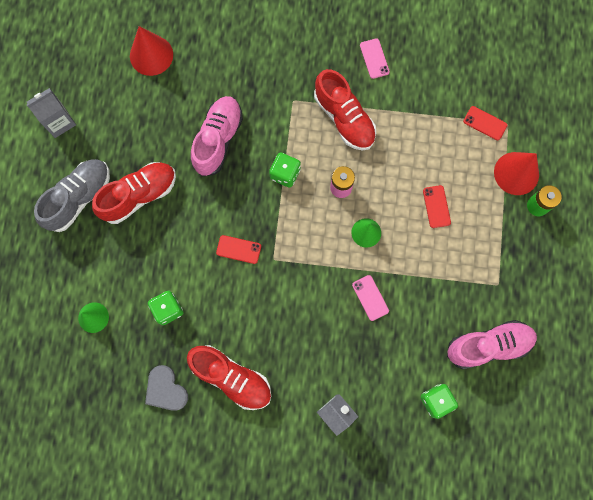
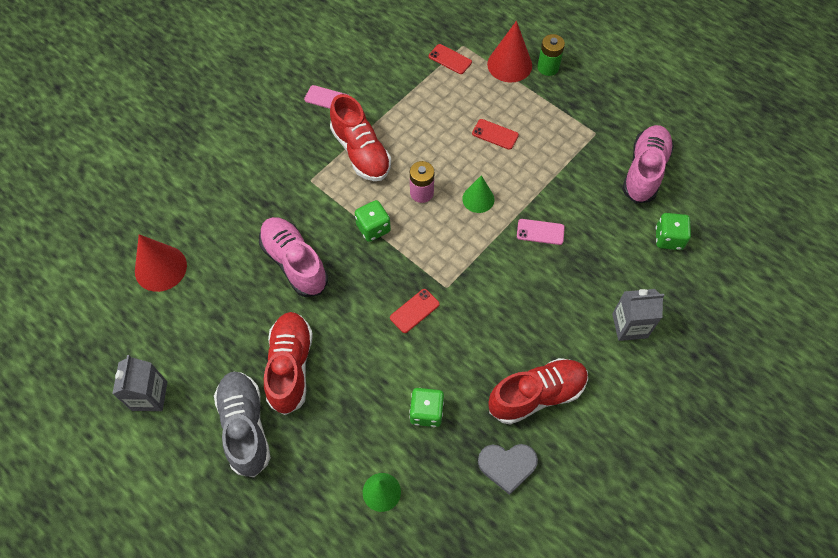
camera: 55 degrees left, 15 degrees down
red shoe [314,69,376,151] -> red shoe turned 60 degrees clockwise [330,94,391,181]
red phone [463,106,507,140] -> red phone turned 60 degrees clockwise [429,44,472,74]

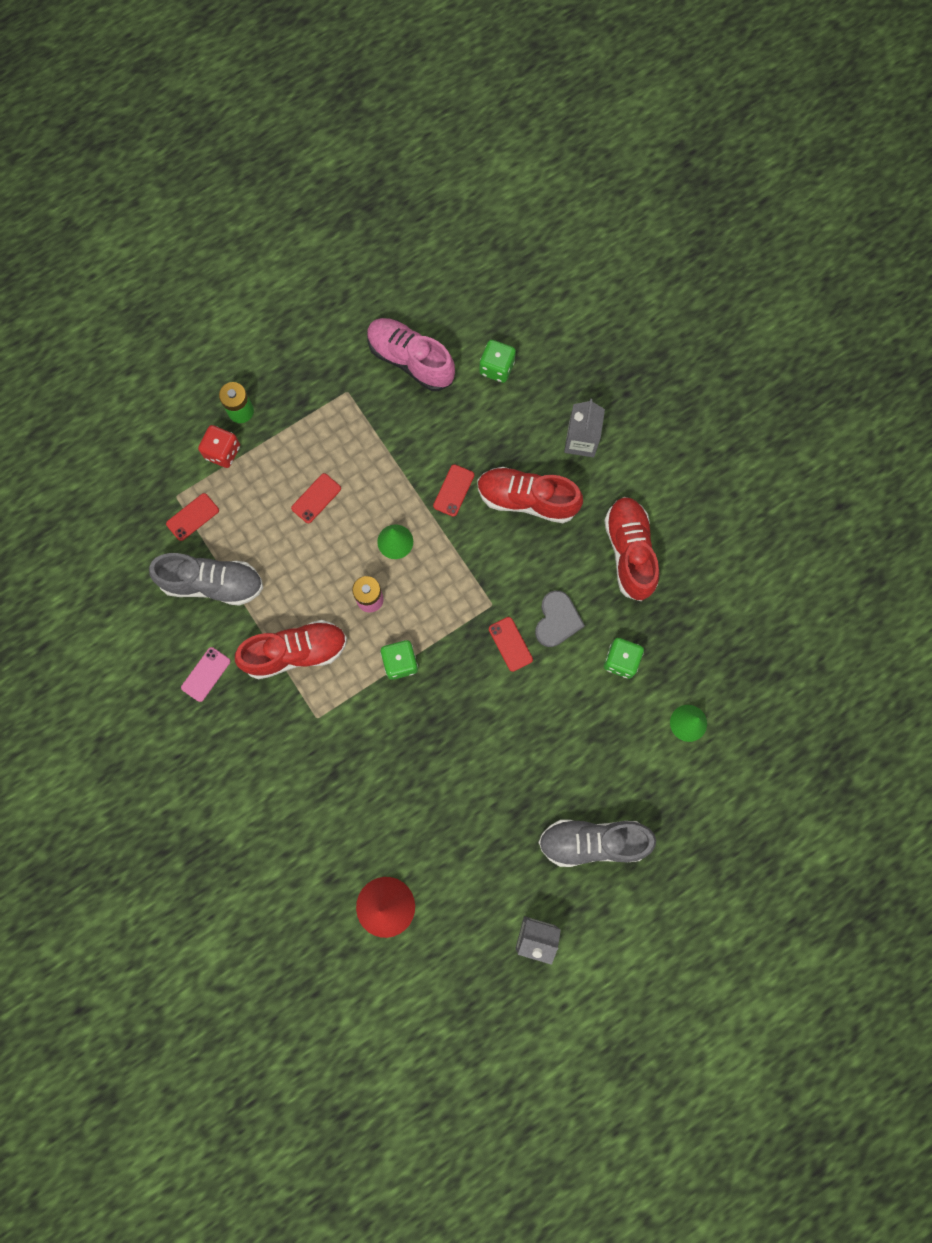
camera: 75 degrees left, 15 degrees up
pink shoe [259,217,328,297] -> none
red shoe [264,312,313,415] -> red shoe moved to [477,467,583,523]
grey heart [478,444,538,495] -> grey heart moved to [535,590,585,647]
red cone [487,21,532,82] -> red dice [198,425,240,468]
pink phone [517,219,565,245] -> red phone [433,464,474,517]
none -> grey shoe [149,553,263,606]

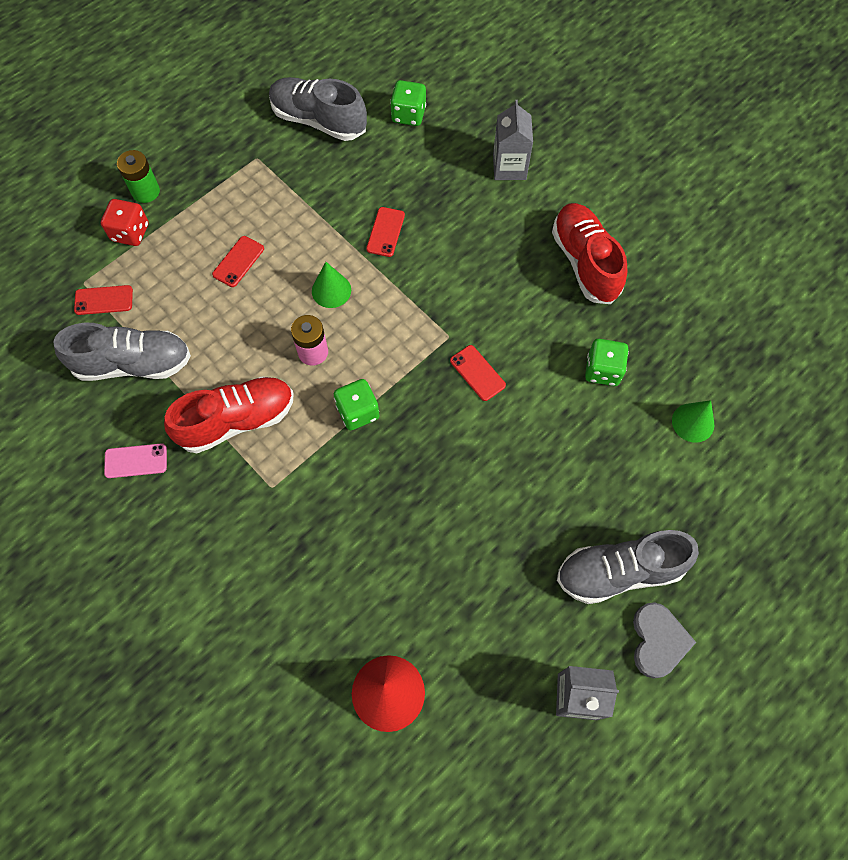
camera: 10 degrees left, 10 degrees down
red phone [166,493,219,541] -> red phone turned 45 degrees clockwise [74,285,133,315]
pink phone [181,647,230,702] -> pink phone turned 60 degrees clockwise [104,443,167,478]
pink shoe [367,318,455,391] -> grey shoe [269,77,367,141]
red shoe [477,467,583,523] -> none
grey heart [535,590,585,647] -> grey heart moved to [633,602,696,678]

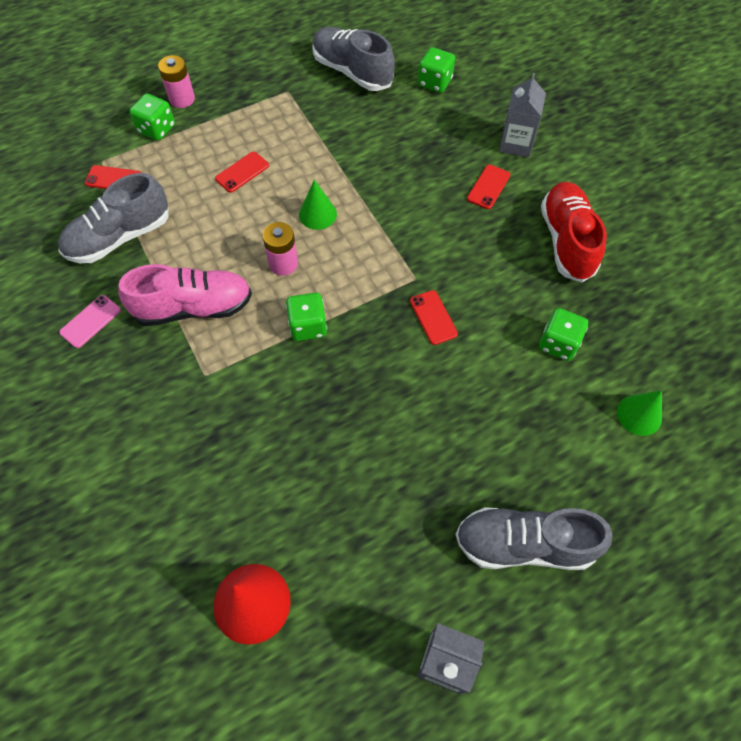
camera: 15 degrees right, 5 degrees down
grey shoe [53,323,191,381] -> grey shoe turned 135 degrees clockwise [58,173,169,263]
red dice [101,199,149,246] -> green dice [130,93,175,141]
pink phone [104,443,167,478] -> pink phone turned 60 degrees counterclockwise [59,295,121,348]
green battery [117,150,160,203] -> pink battery [158,55,195,108]
red shoe [164,376,294,453] -> pink shoe [118,264,252,326]
red phone [366,207,405,257] -> red phone moved to [467,164,511,209]
grey heart [633,602,696,678] -> none

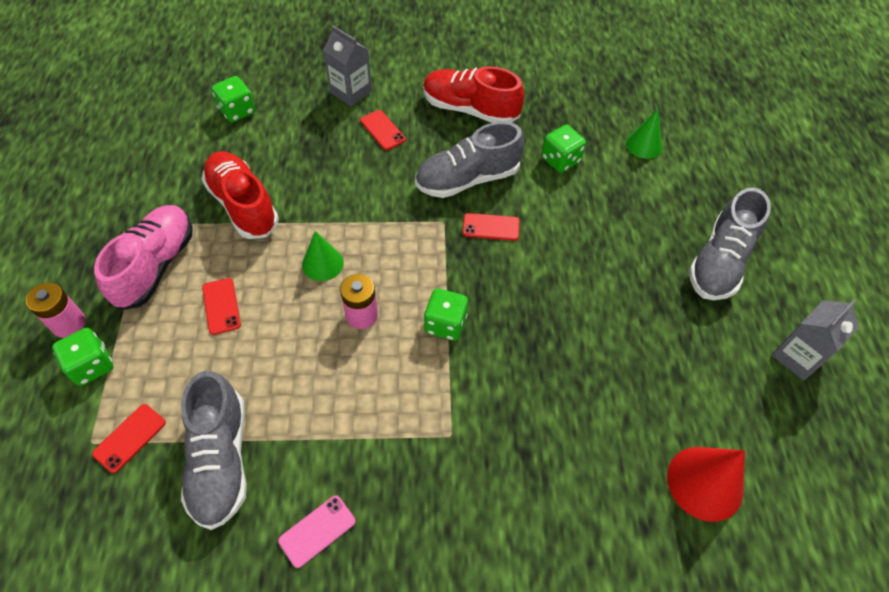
camera: 65 degrees left, 5 degrees down
pink phone [59,295,121,348] -> pink phone turned 75 degrees clockwise [278,495,356,568]
pink shoe [118,264,252,326] -> pink shoe moved to [94,205,192,310]
grey shoe [312,27,395,91] -> grey shoe moved to [415,122,524,198]
none -> red shoe [202,151,279,239]

